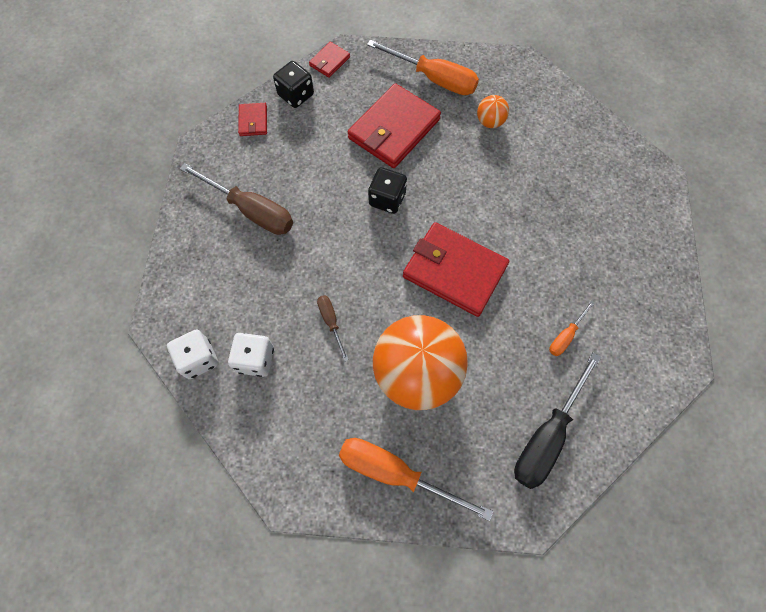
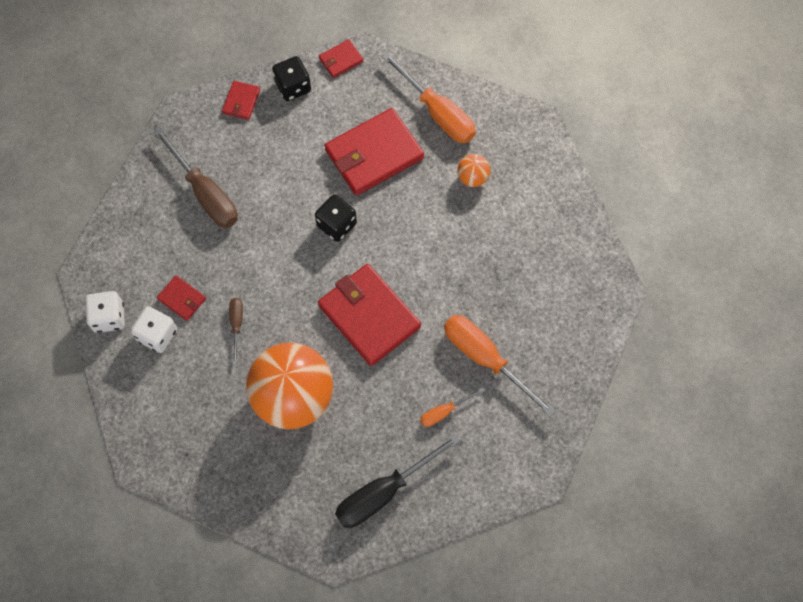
camera: 20 degrees right, 0 degrees up
orange screwdriver [339,438,493,521] -> orange screwdriver moved to [444,315,556,417]
none -> red wallet [157,275,206,321]

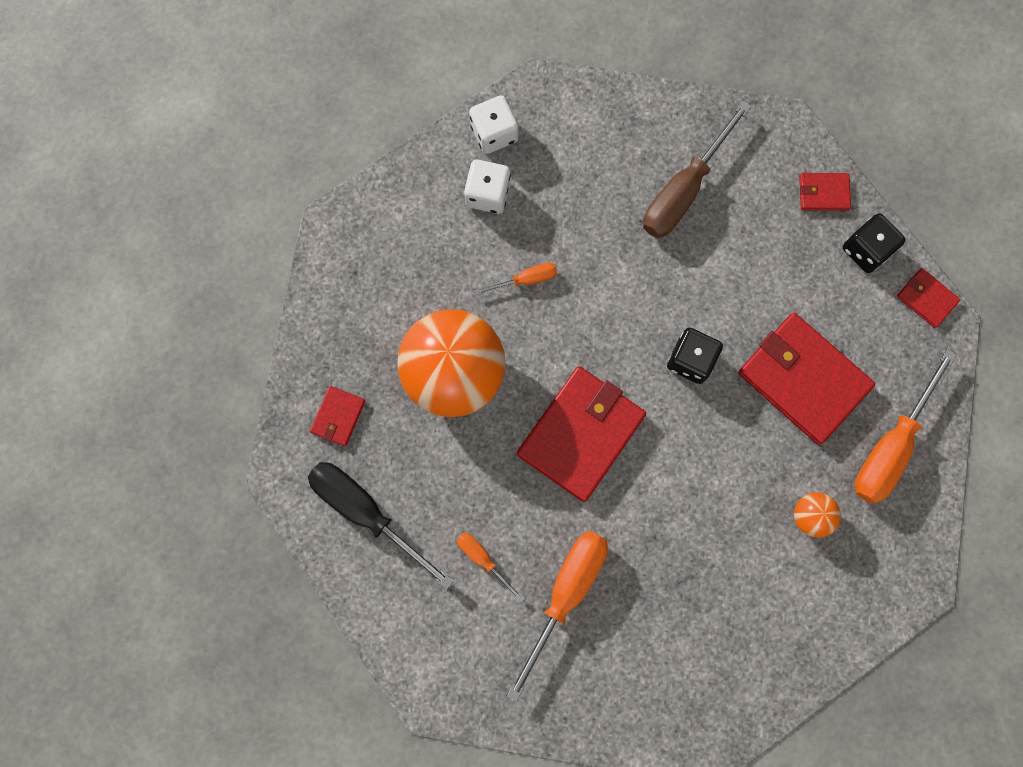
camera: 75 degrees right, 10 degrees up
red wallet [157,275,206,321] -> red wallet moved to [310,386,365,446]
brown screwdriver [229,298,243,364] -> orange screwdriver [474,262,557,295]

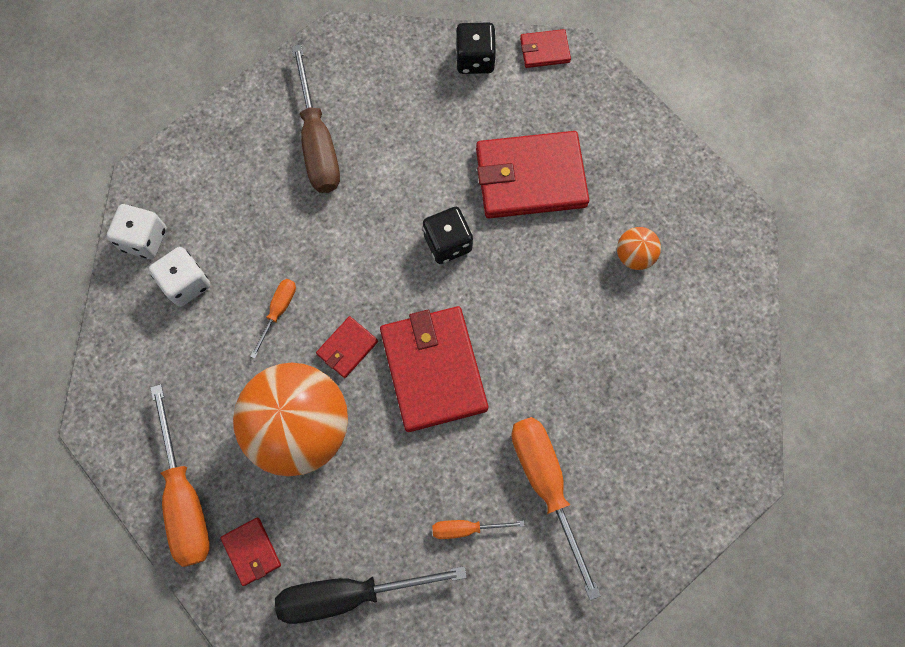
camera: 50 degrees left, 5 degrees down
red wallet [799,173,851,211] -> red wallet moved to [316,316,378,378]
orange screwdriver [855,349,957,504] -> orange screwdriver moved to [150,384,210,567]

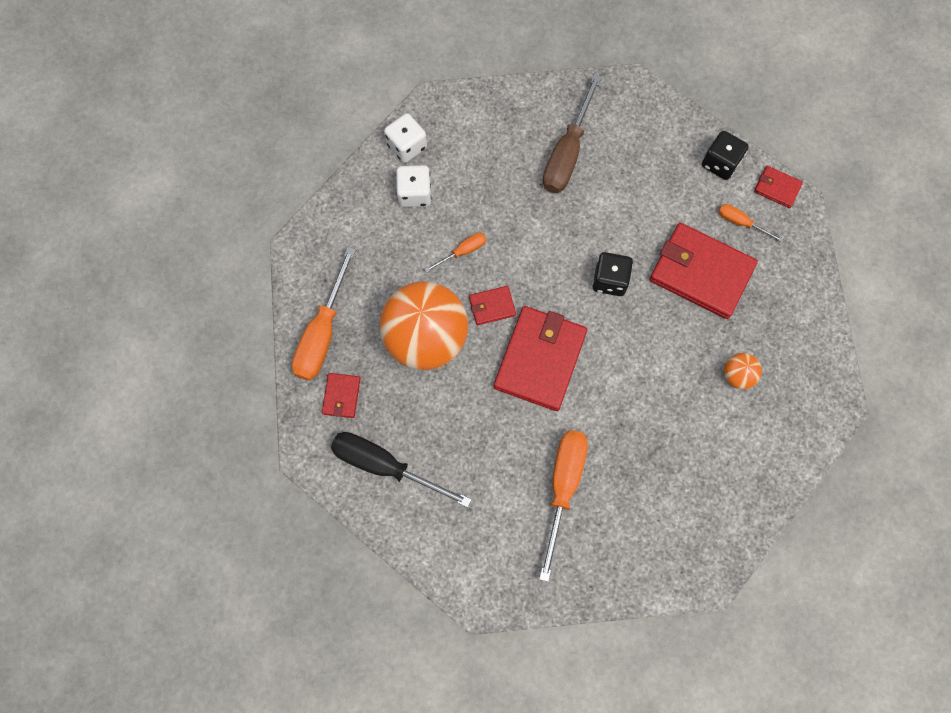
camera: 35 degrees right, 0 degrees up
orange screwdriver [432,520,525,539] -> orange screwdriver moved to [719,204,783,242]

